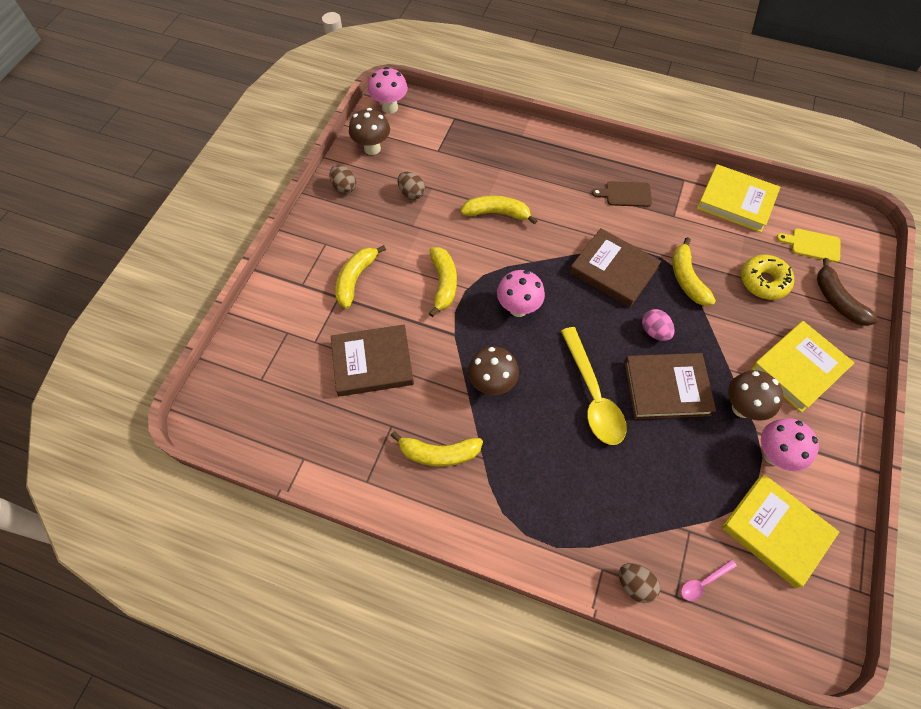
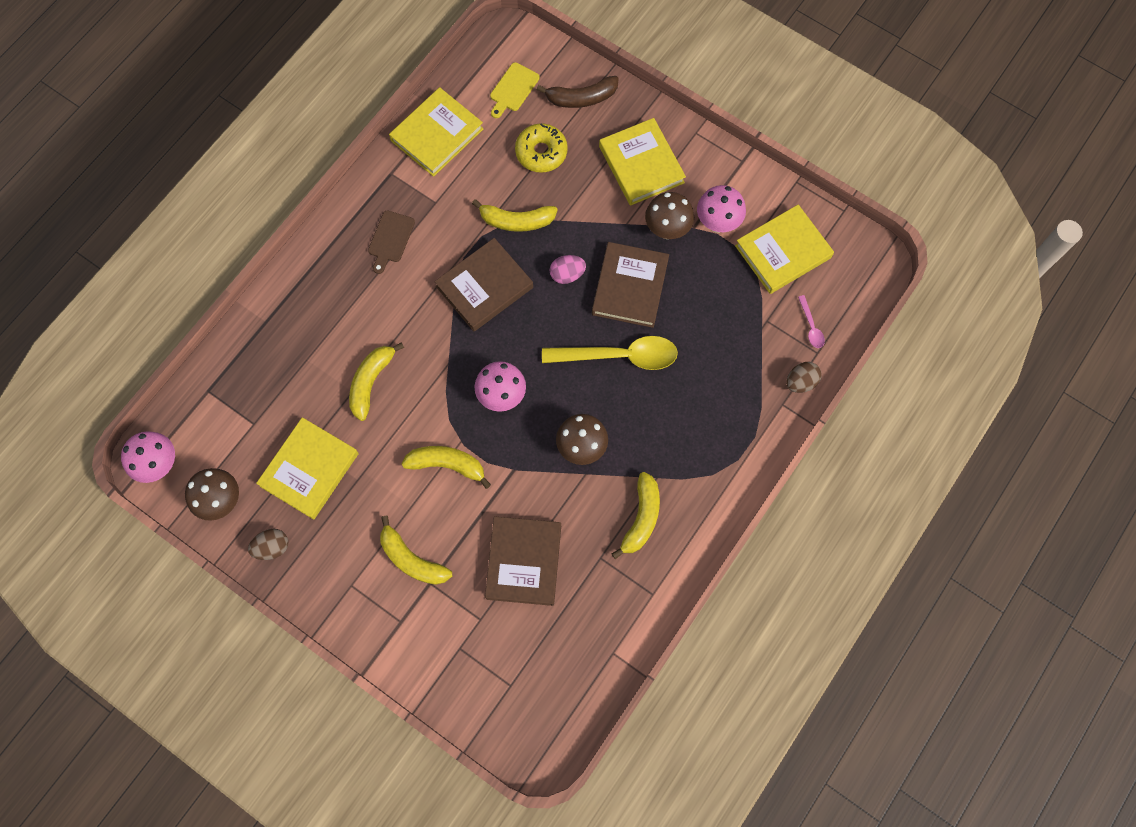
camera: 75 degrees left, 10 degrees up
brown egg [398,172,425,200] -> yellow book [256,417,359,520]

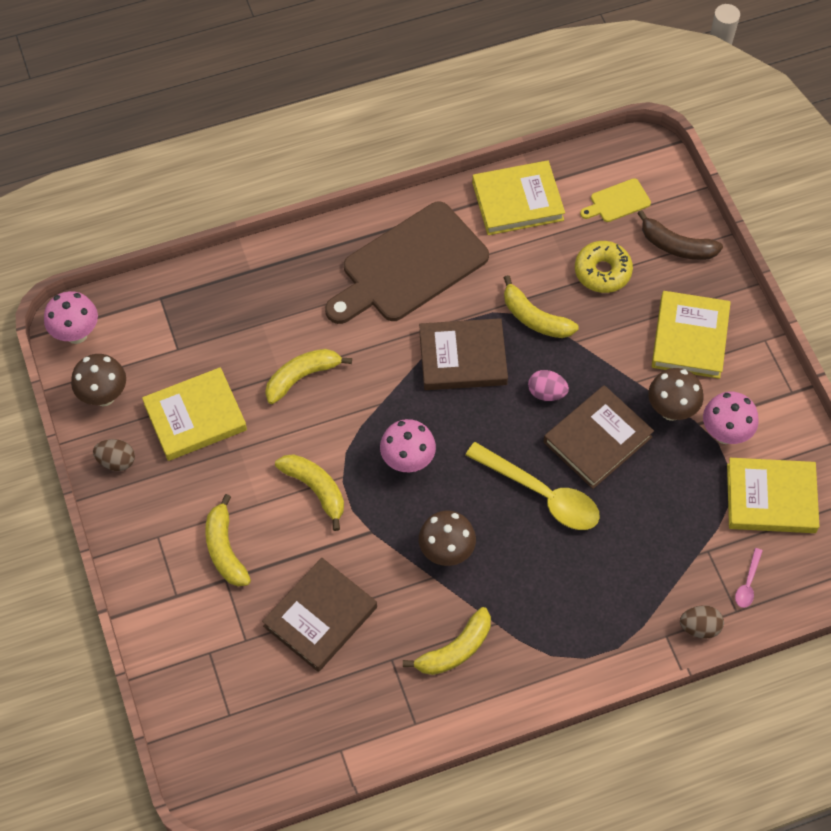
camera: 35 degrees right, 10 degrees down
brown cutting board [368,211,415,274] -> brown cutting board [325,201,489,324], size x2.39

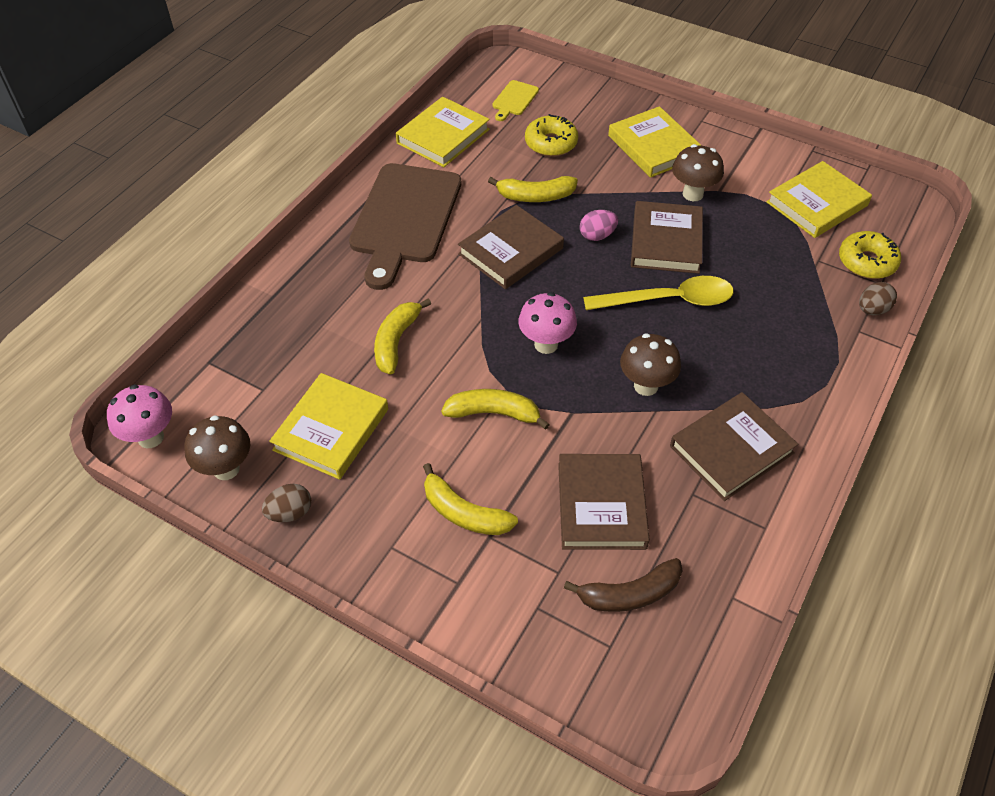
camera: 40 degrees left, 10 degrees down
yellow banana [403,607,491,675] -> brown book [670,392,798,501]
brown banana [637,210,723,260] -> brown banana moved to [564,558,683,612]
pink mushroom [703,392,759,444] -> none
pink spoon [735,548,763,608] -> yellow donut [839,231,901,279]

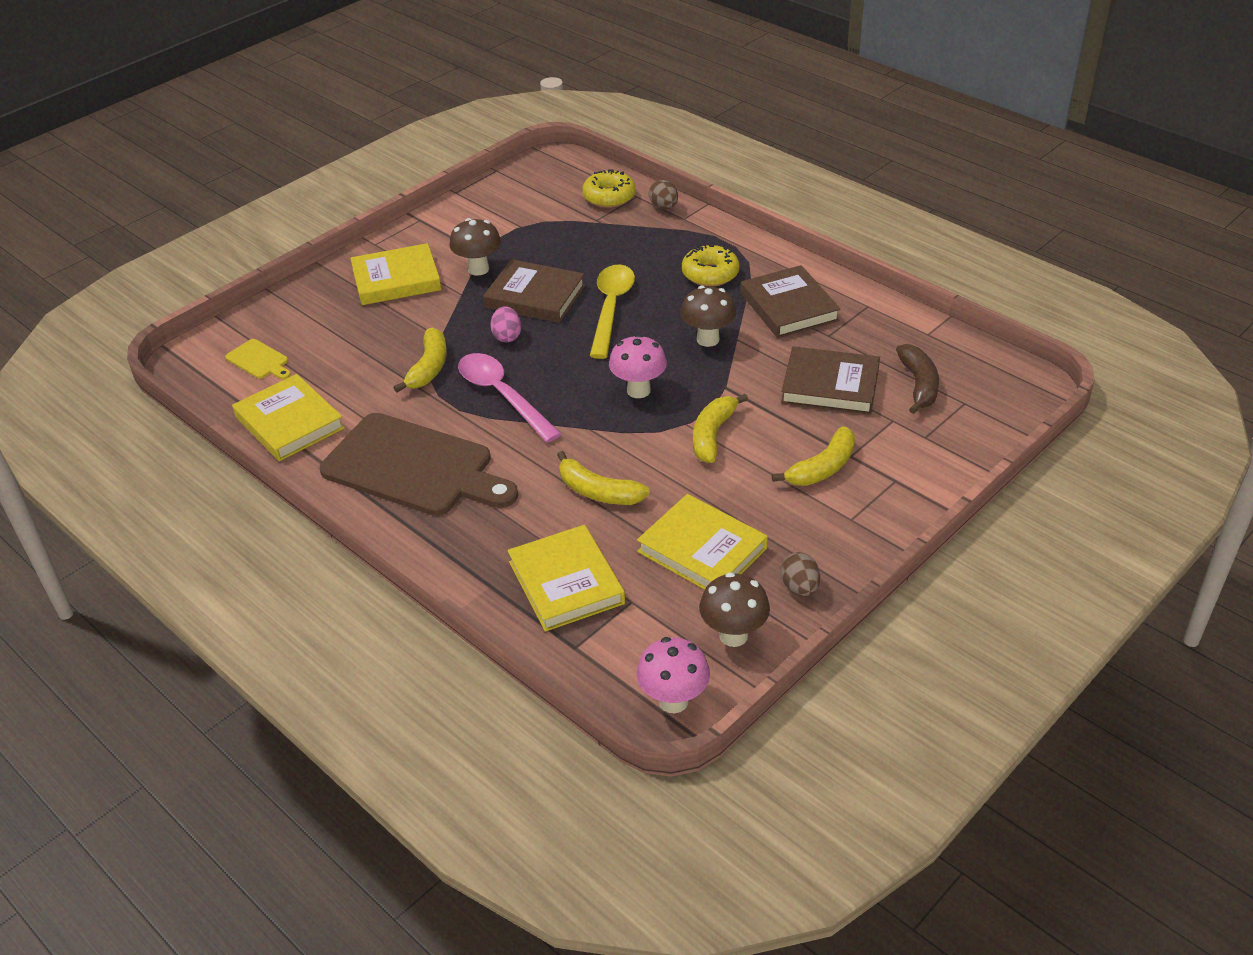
camera: 75 degrees left, 10 degrees down
brown book [458,205,564,289] -> pink spoon [458,353,562,443]
yellow donut [525,114,578,157] -> yellow donut moved to [682,244,740,287]
yellow book [766,161,872,238] -> yellow book moved to [507,525,625,632]

